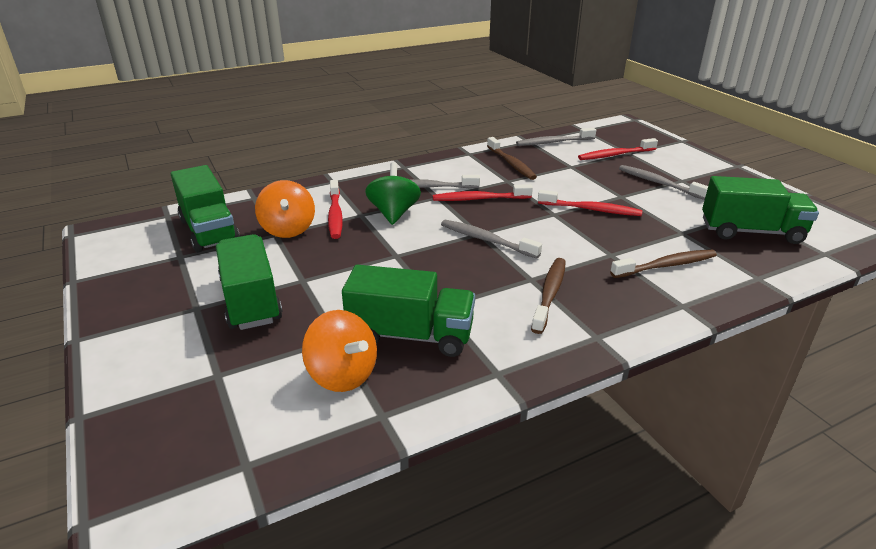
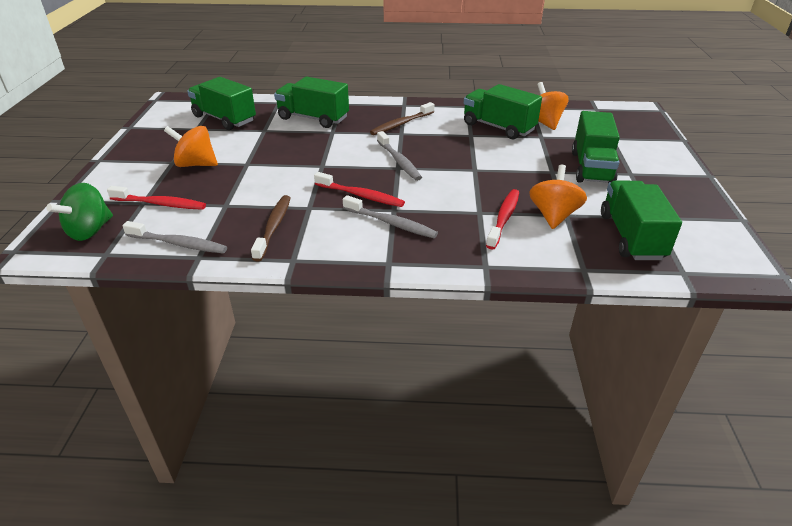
camera: 150 degrees left, 5 degrees up
green spinning top [365,162,421,225] -> green spinning top moved to [46,183,113,241]
red toothbrush [538,190,642,216] -> none
brown toothbrush [610,249,717,278] -> green truck [274,77,349,128]
grey toothbrush [619,165,708,200] -> orange spinning top [164,126,218,167]

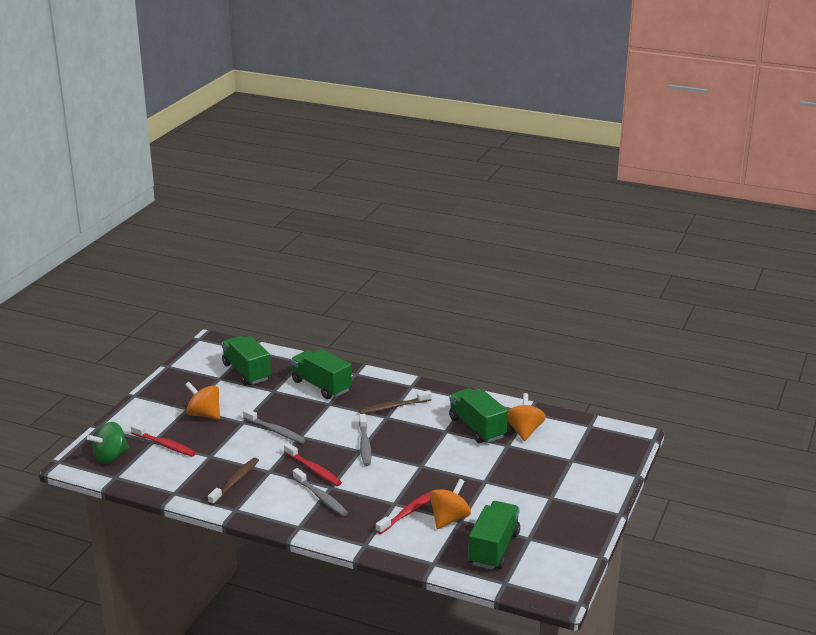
camera: 20 degrees right, 10 degrees down
grey toothbrush [122,221,227,253] -> grey toothbrush moved to [243,409,306,443]
green truck [572,111,620,183] -> none

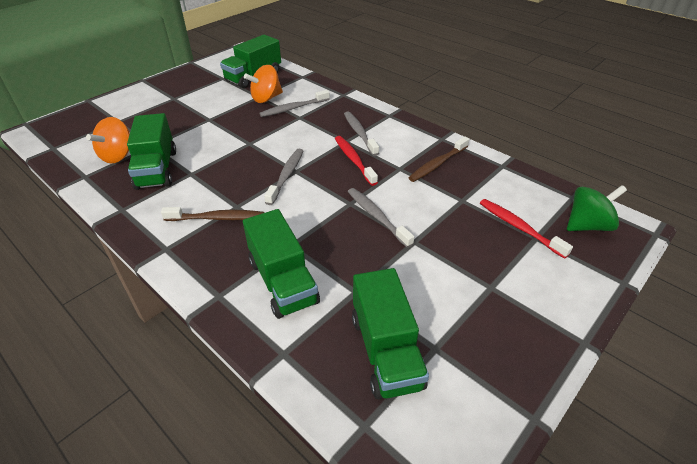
camera: 160 degrees left, 15 degrees up
orange spinning top [185,382,220,420] -> none
red toothbrush [376,490,433,534] -> grey toothbrush [259,90,330,117]

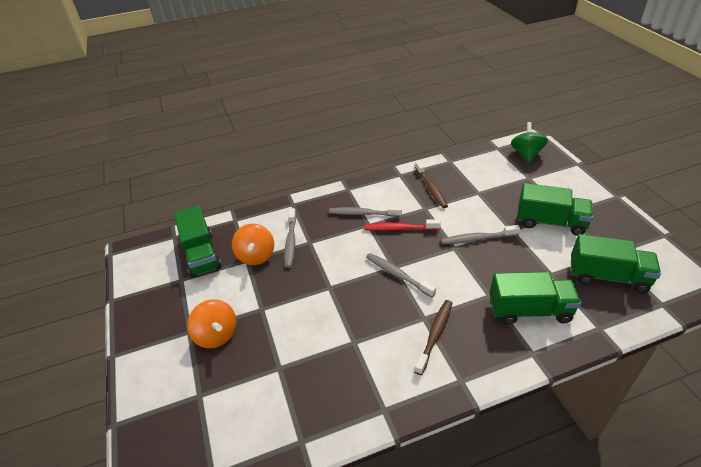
camera: 60 degrees left, 0 degrees up
orange spinning top [86,117,130,164] -> orange spinning top moved to [187,299,237,348]
green truck [127,113,176,190] -> green truck moved to [517,183,593,236]
red toothbrush [480,199,573,259] -> none

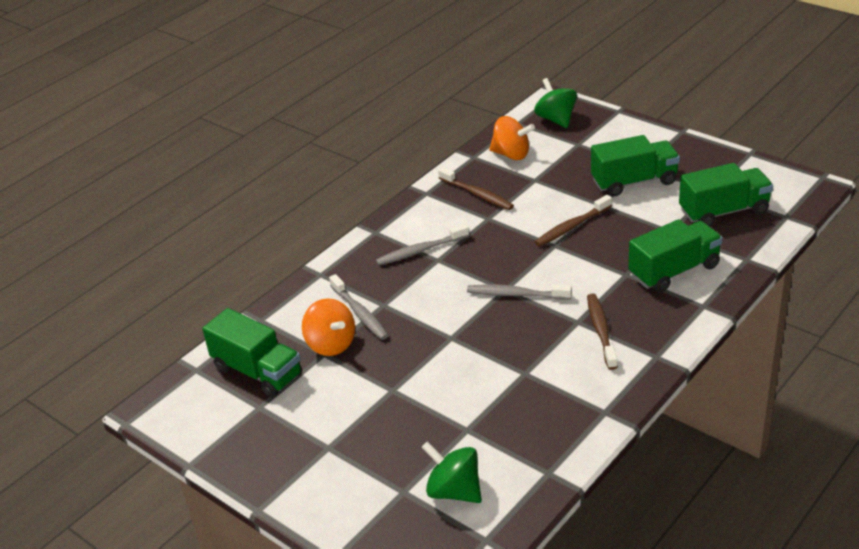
camera: 30 degrees left, 5 degrees down
orange spinning top [187,299,237,348] -> orange spinning top moved to [489,116,535,160]
red toothbrush [364,220,441,231] -> none
grey toothbrush [441,225,520,245] -> brown toothbrush [535,195,612,246]
none -> green spinning top [422,441,482,503]

